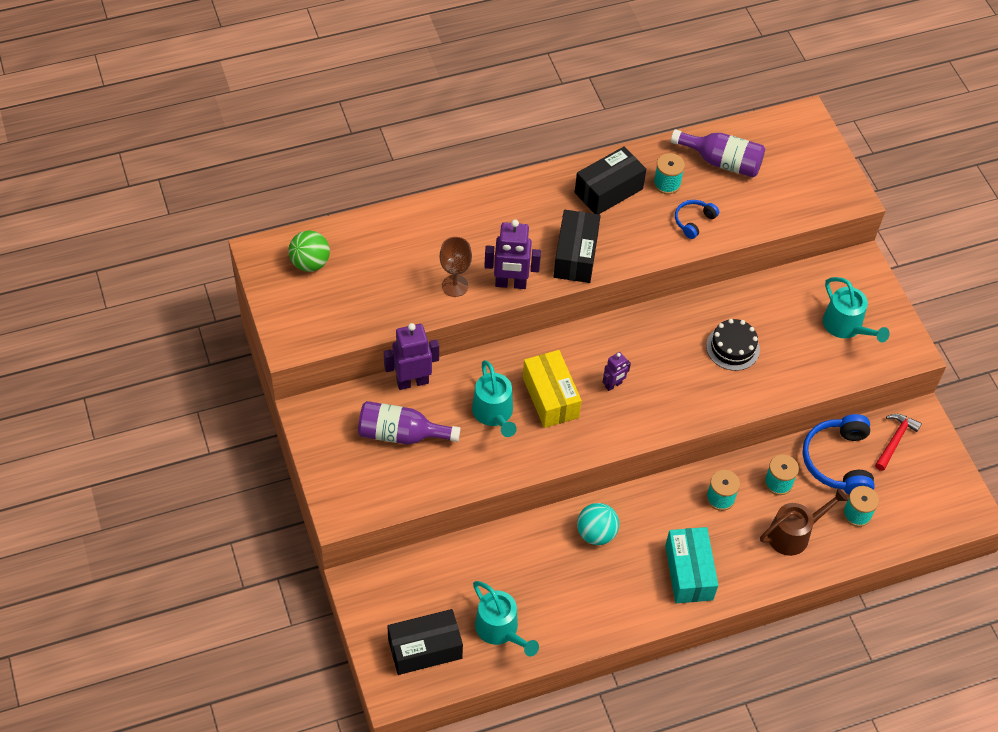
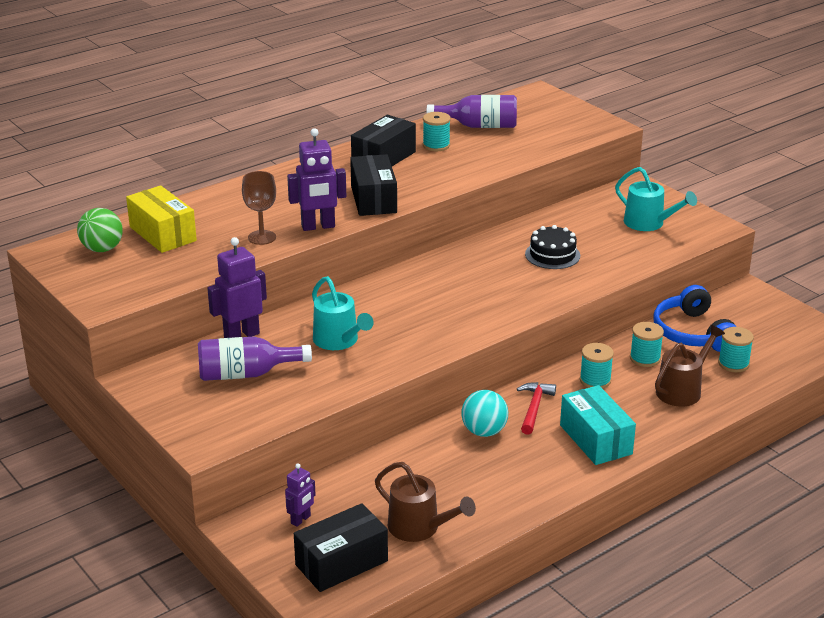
camera: 15 degrees left, 25 degrees down
turquoise watering can [473,581,539,656] -> brown watering can [375,462,476,542]
yellow box [523,350,582,428] -> yellow box moved to [126,185,197,253]
purple robot [603,352,631,391] -> purple robot moved to [285,463,316,527]
blue headphones [675,200,719,239] -> none
red hammer [875,414,922,471] -> red hammer moved to [517,382,556,435]

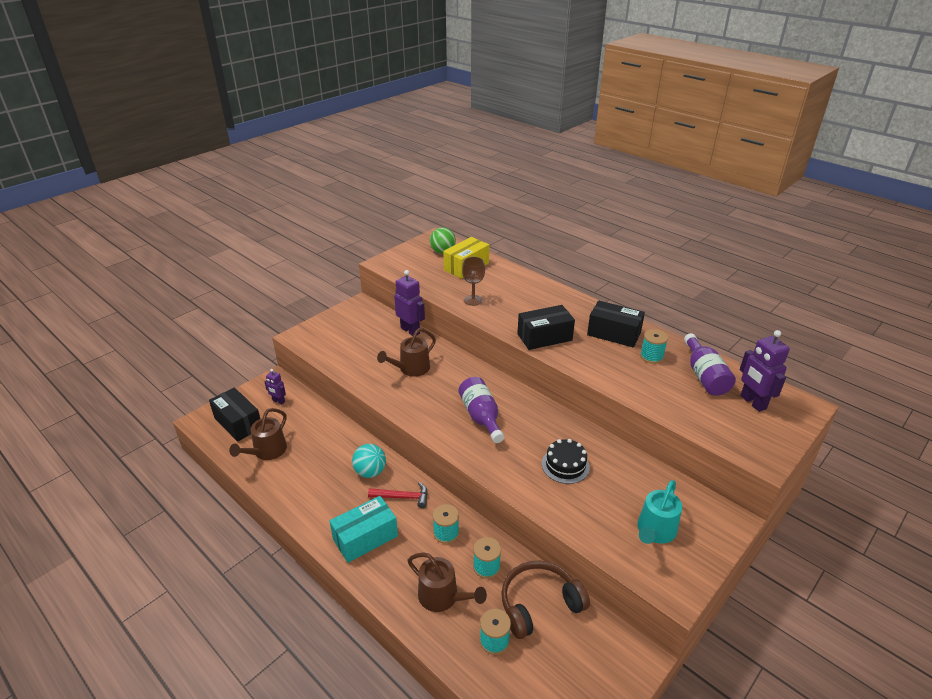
camera: 80 degrees right, 5 degrees up
purple bottle [198,337,312,381] -> purple bottle moved to [459,377,504,443]
purple robot [287,128,346,231] -> purple robot moved to [740,330,790,412]
turquoise watering can [312,276,374,350] -> brown watering can [377,328,436,377]
blue headphones [654,285,737,352] -> brown headphones [501,561,590,639]

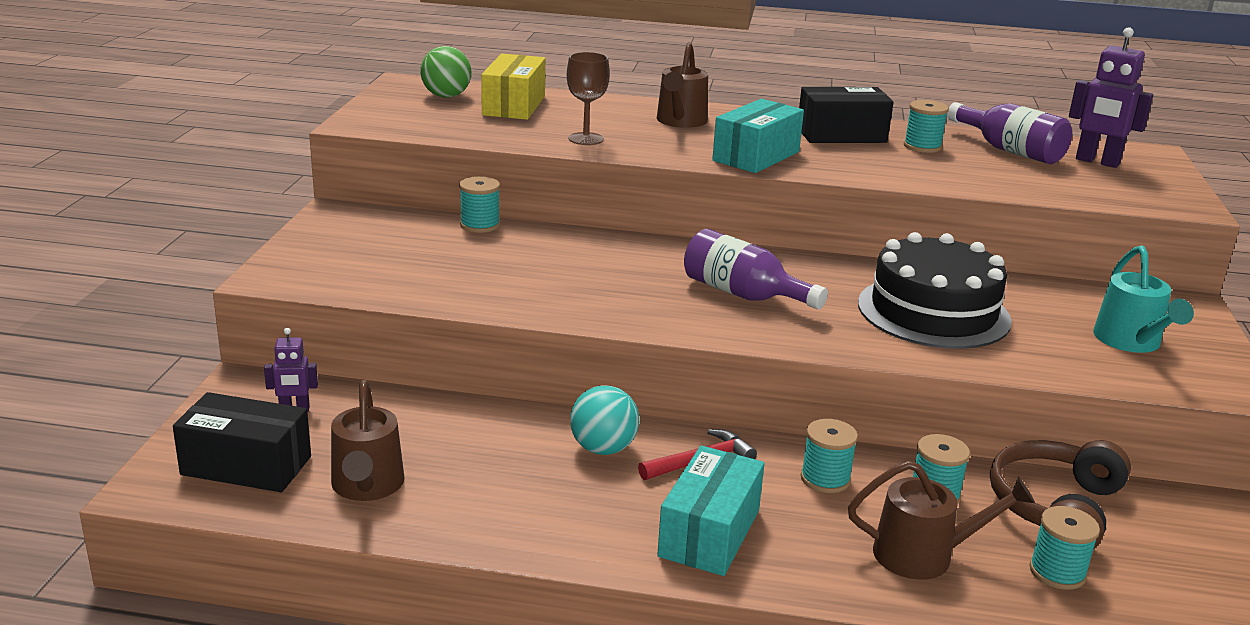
camera: 35 degrees left, 10 degrees down
brown watering can [377,328,436,377] -> brown watering can moved to [657,42,708,128]
purple robot [394,270,425,336] -> turquoise spool [459,176,500,233]
black box [517,305,575,350] -> turquoise box [712,99,804,173]
black cake [542,439,590,484] -> black cake [858,232,1012,349], size x1.80

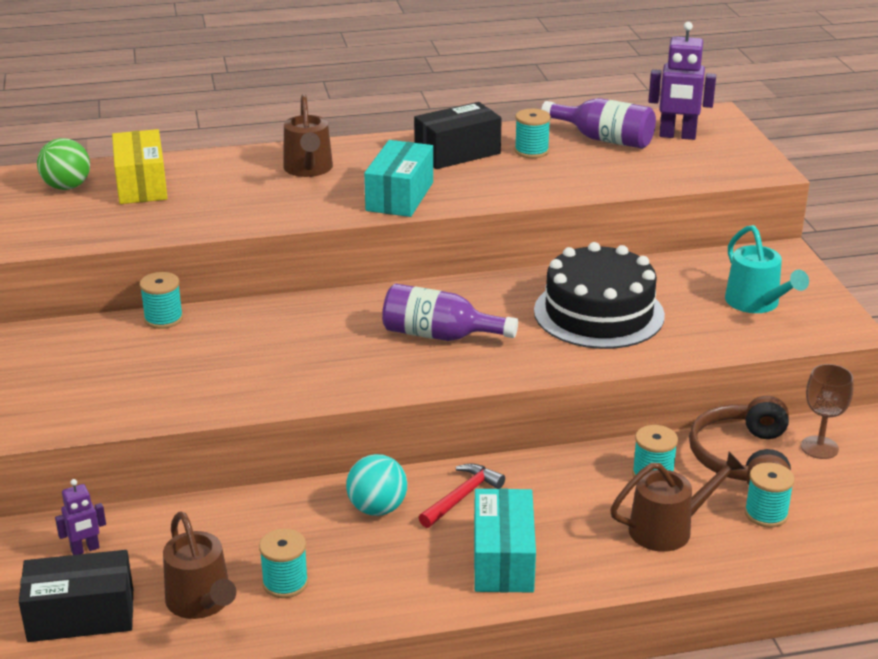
camera: 20 degrees left, 5 degrees up
brown goblet [567,52,610,145] -> brown goblet moved to [801,364,854,459]
turquoise spool [801,419,858,493] -> turquoise spool moved to [259,529,308,598]

